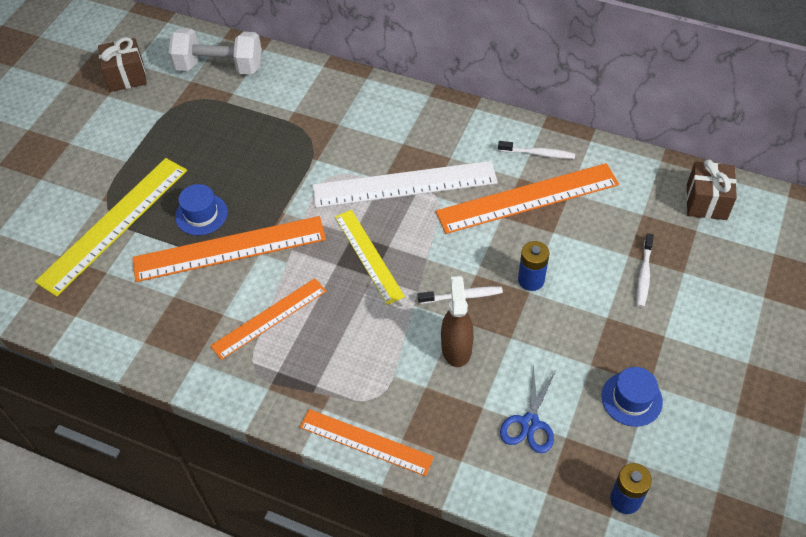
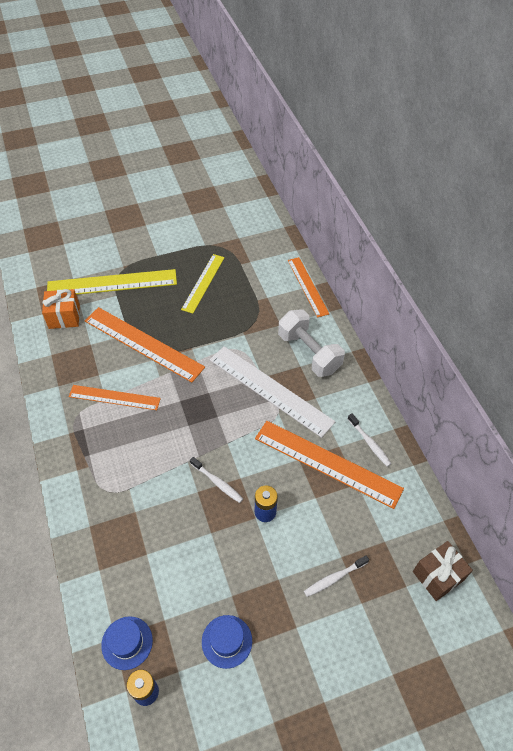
camera: 45 degrees right, 0 degrees up
brown gift [98,37,147,92] -> none
white dumbbell [169,28,262,75] -> white dumbbell moved to [278,309,345,377]
blue hat [175,184,228,235] -> blue hat moved to [101,616,153,670]
orange ruler [300,409,434,476] -> orange ruler moved to [288,257,329,318]
yellow ruler [335,210,405,305] -> yellow ruler moved to [181,254,225,314]
brown spray bottle [441,276,474,367] -> none
blue scissors [500,364,556,453] -> none
none -> orange gift [42,289,80,329]

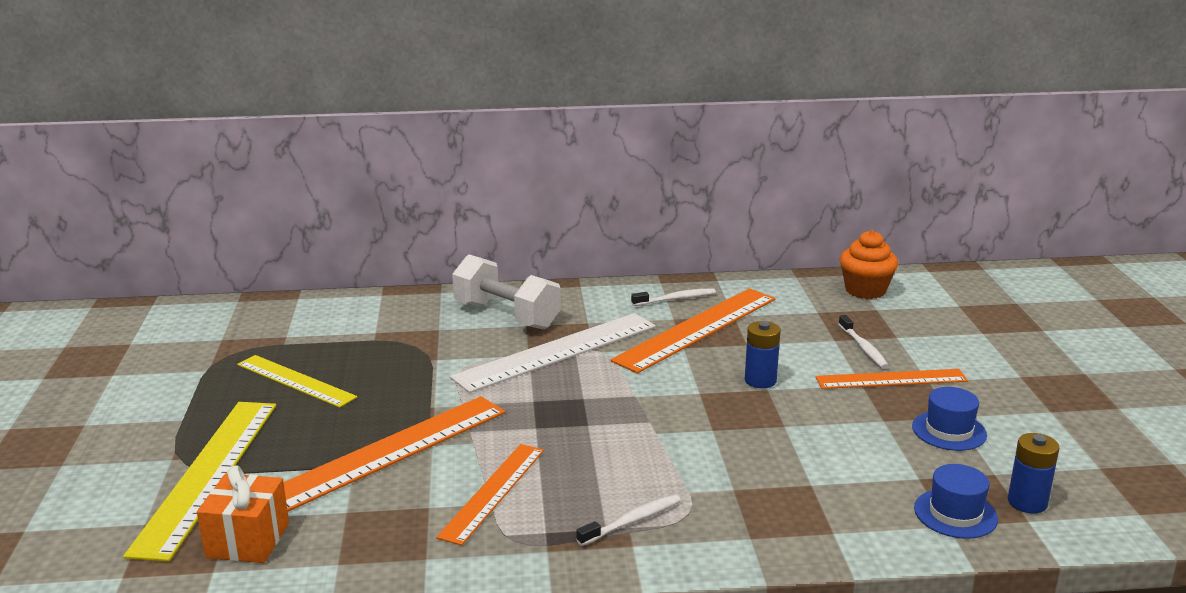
camera: 75 degrees left, 30 degrees down
white toothbrush [190,457,243,503] -> white toothbrush moved to [576,494,681,546]
white dumbbell [278,309,345,377] -> white dumbbell turned 60 degrees clockwise [452,254,561,330]
orange ruler [288,257,329,318] -> orange ruler moved to [815,369,968,389]
brown gift [413,541,473,601] -> orange cupcake [840,230,898,299]

